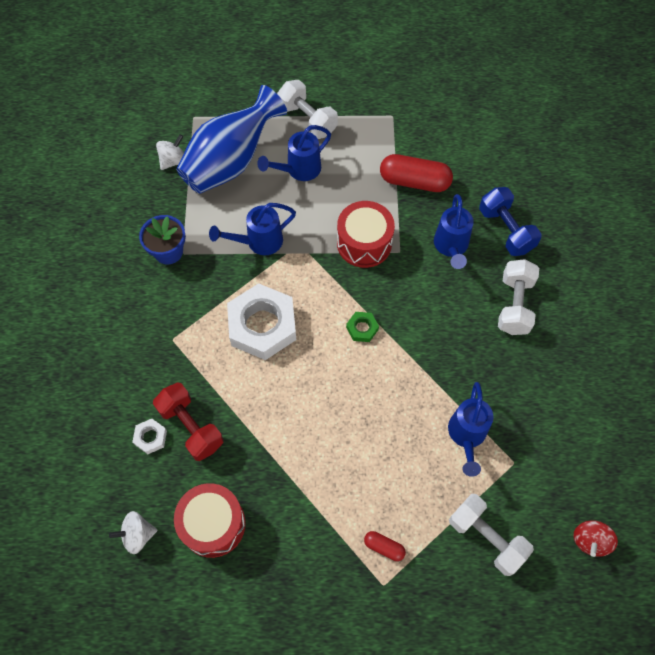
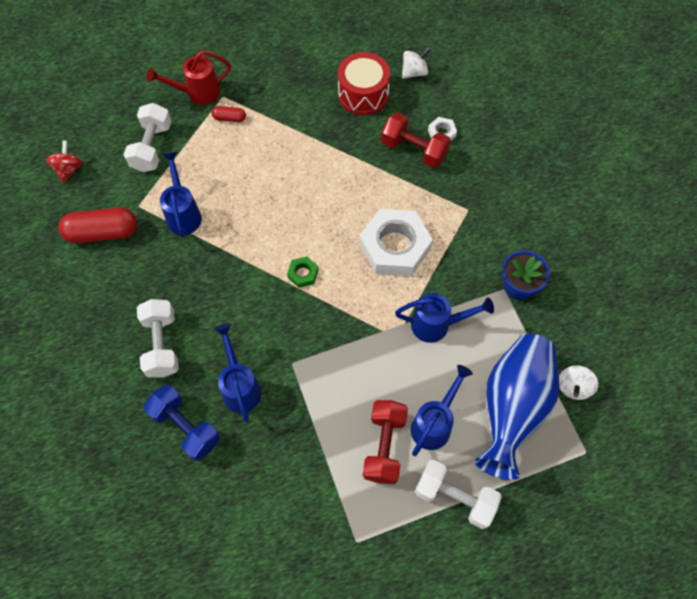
camera: 160 degrees right, 0 degrees up
blue watering can [209,203,296,255] -> blue watering can turned 45 degrees clockwise [395,293,494,343]
red drum [337,201,395,268] -> none
red capsule [380,154,453,192] -> red capsule moved to [58,207,137,243]
white dumbbell [449,494,534,576] -> white dumbbell turned 75 degrees clockwise [123,103,172,172]
none -> red watering can [147,50,231,105]
none -> red dumbbell [363,400,408,484]

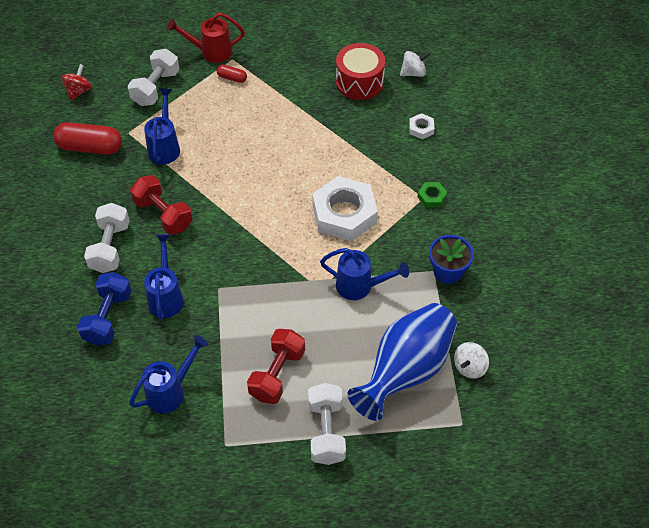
camera: 15 degrees right, 10 degrees down
blue dumbbell [143,385,220,461] -> blue dumbbell turned 45 degrees clockwise [77,272,132,345]
green nut [287,256,318,288] -> green nut moved to [418,182,447,207]
red dumbbell [381,113,451,168] -> red dumbbell moved to [130,175,192,235]
blue watering can [411,365,473,456] -> blue watering can moved to [129,335,208,414]
white dumbbell [415,460,502,529] -> white dumbbell turned 45 degrees clockwise [308,383,346,465]

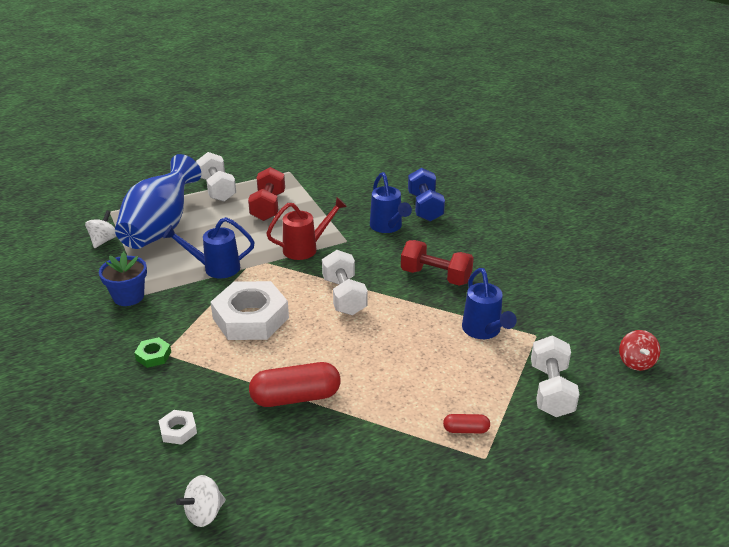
camera: 160 degrees right, 20 degrees down
red capsule [53,122,122,155] -> red capsule moved to [249,362,341,407]
white dumbbell [84,203,130,273] -> white dumbbell moved to [322,250,368,315]
blue watering can [129,335,208,414] -> none
red watering can [167,12,245,63] -> red watering can moved to [266,197,347,260]
red drum [336,43,385,100] -> none

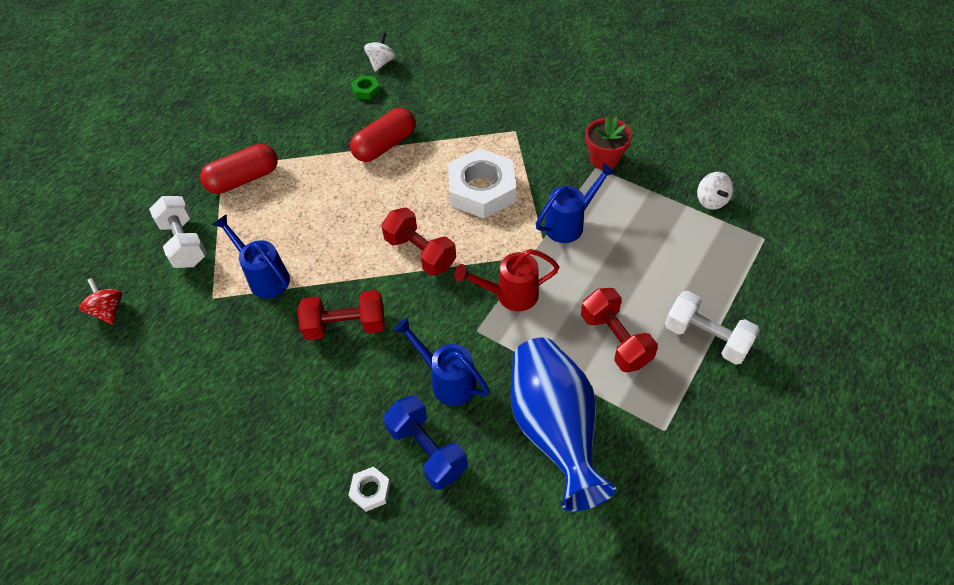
camera: 150 degrees right, 20 degrees up
blue flower pot [99,252,147,306] -> red flower pot [585,116,632,170]
blue vase [115,154,201,249] -> blue vase moved to [511,337,616,511]
green nut [134,337,171,368] -> green nut moved to [351,75,380,100]
white nut [159,410,197,445] -> white nut moved to [349,466,391,512]
red watering can [266,197,347,260] -> red watering can turned 45 degrees clockwise [454,249,559,311]
white dumbbell [322,250,368,315] -> red dumbbell [381,207,456,276]
red capsule [443,414,490,433] -> red capsule [200,144,278,194], size x2.04

